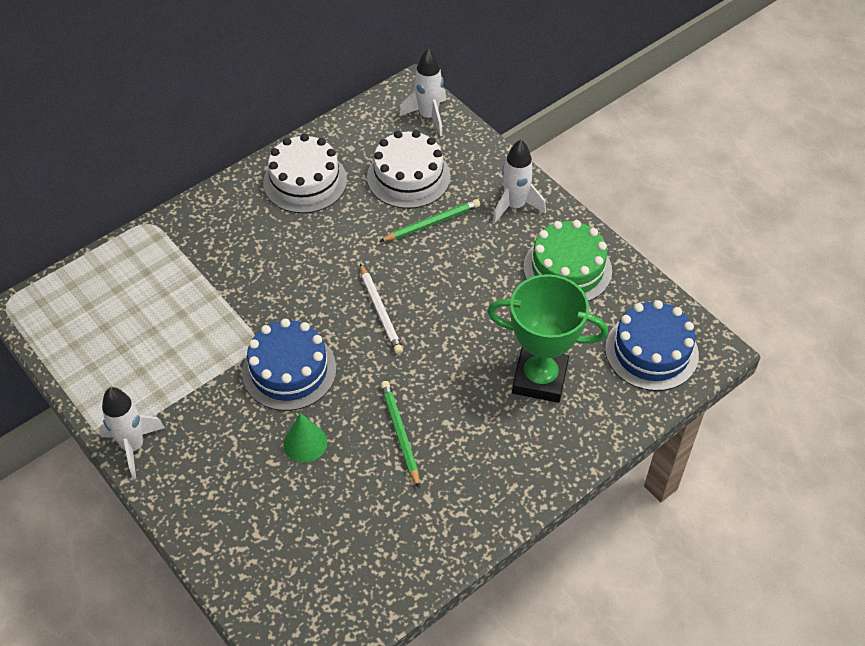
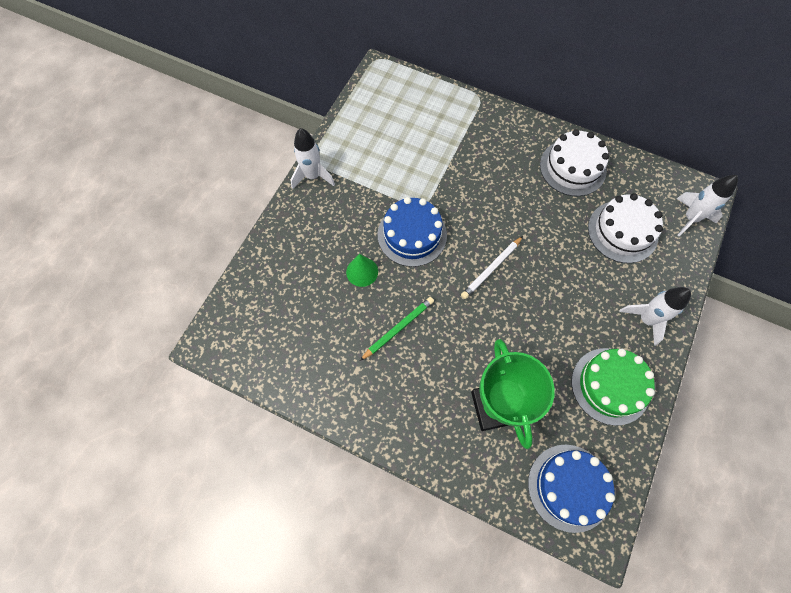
camera: 65 degrees right, 15 degrees up
green pencil [379,199,480,242] -> none

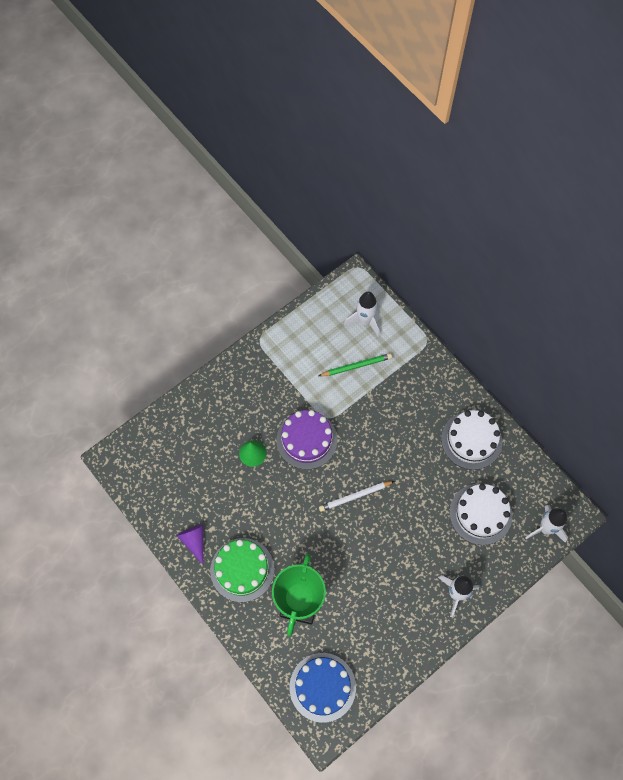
camera: 25 degrees right, 0 degrees up
white rocket [291,128,335,189] -> white rocket moved to [344,292,380,337]
green pencil [360,297,434,361] -> green pencil moved to [319,353,392,376]
blue cake [378,197,447,267] -> purple cake [277,410,337,470]
green cake [572,348,655,426] -> green cake moved to [210,538,274,602]
none -> purple cone [176,524,203,565]

